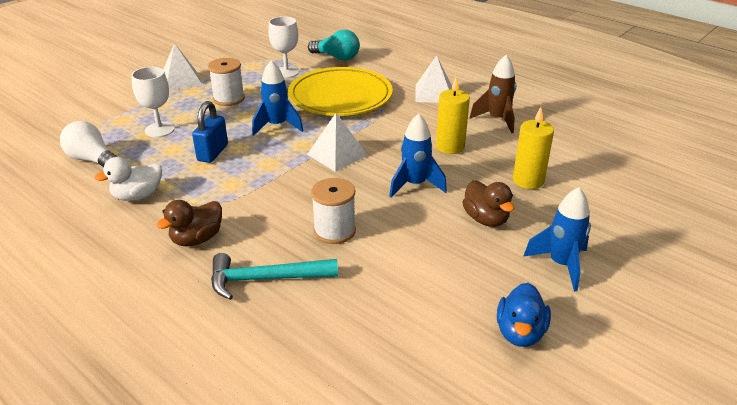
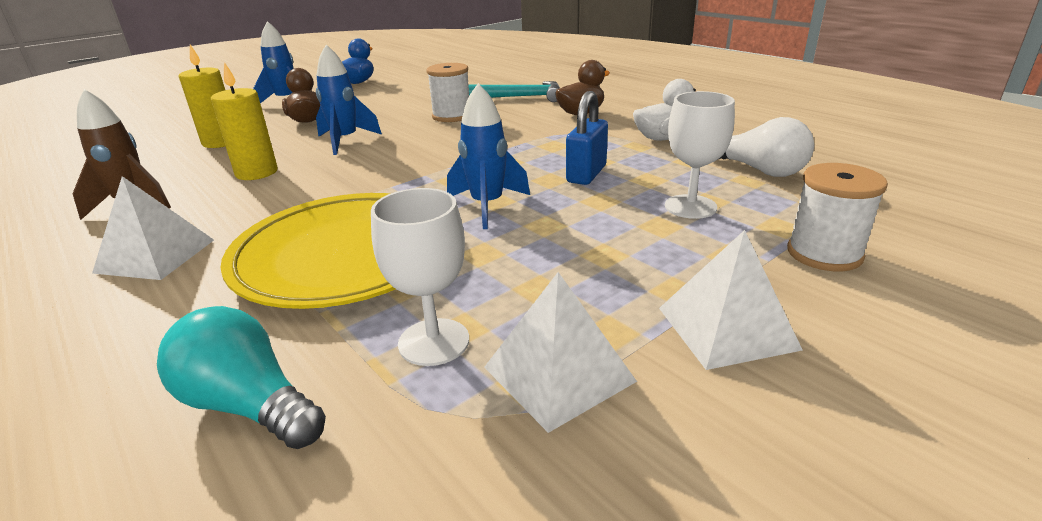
camera: 170 degrees left, 5 degrees down
white spool [208,58,245,106] -> white spool moved to [787,163,888,271]
white pyramid [307,113,368,172] -> white pyramid moved to [484,272,637,433]

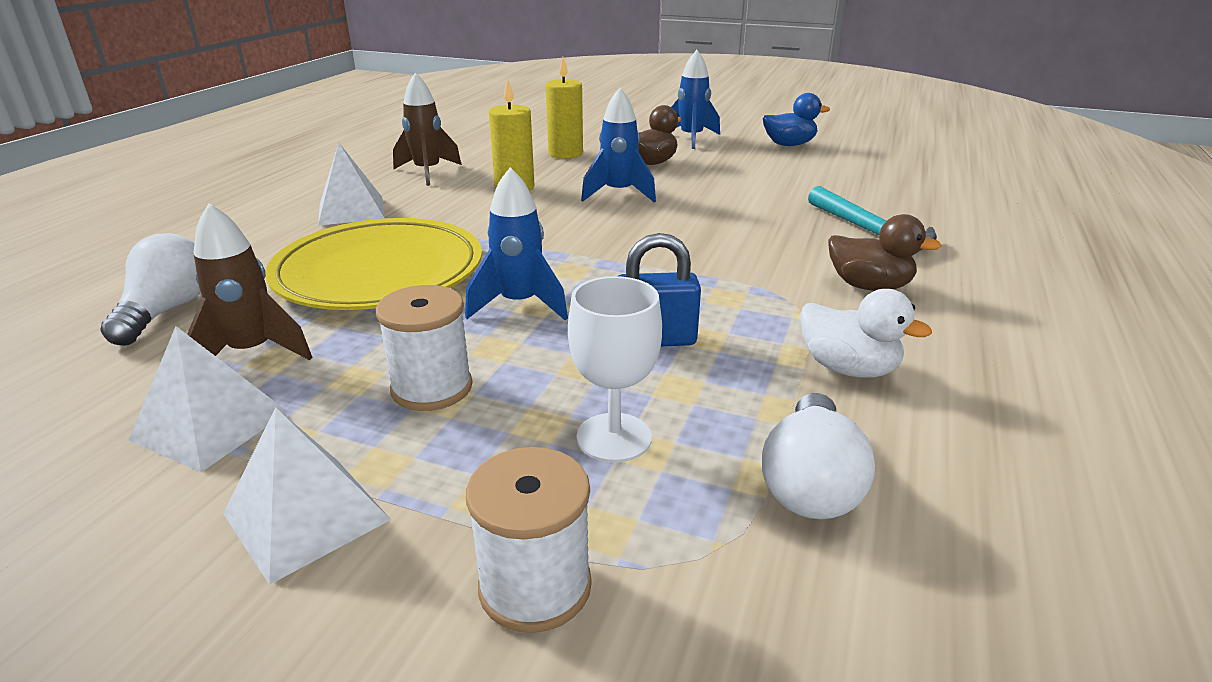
camera: 60 degrees right, 0 degrees up
turquoise light bulb [157,306,326,449] -> white light bulb [100,233,201,346]
white goblet [371,188,469,366] -> brown rocket [187,203,312,360]
white spool [426,63,469,122] -> white spool moved to [376,285,473,411]

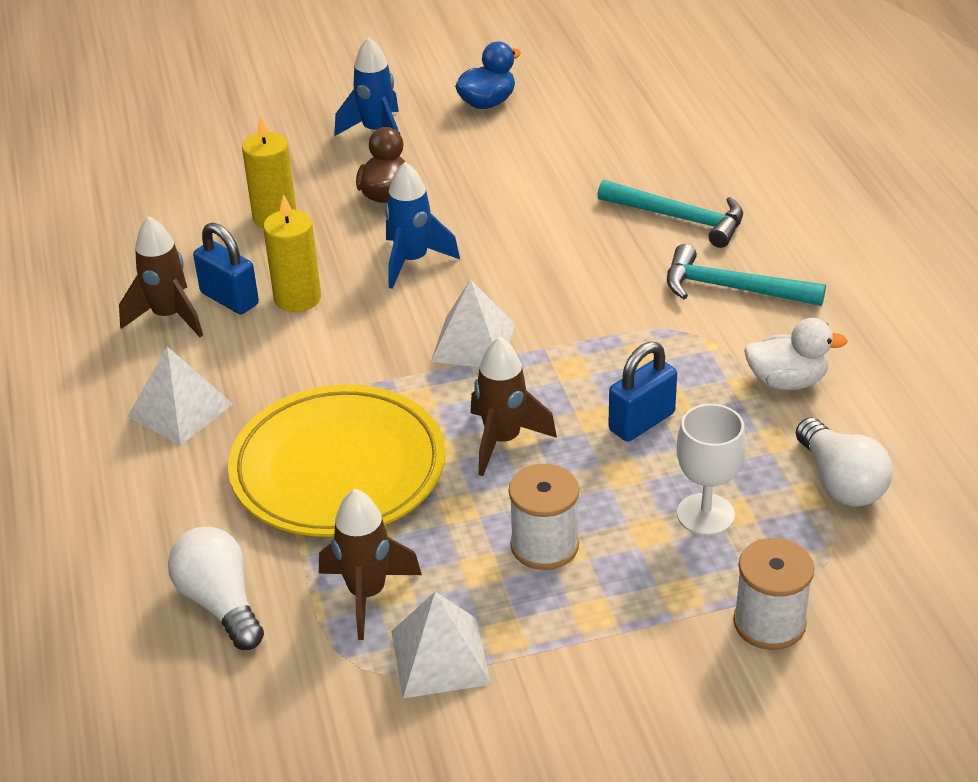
camera: 35 degrees left, 10 degrees up
white pyramid [223,408,391,585] -> white pyramid moved to [431,279,515,367]
blue rocket [465,167,568,320] -> brown rocket [470,336,557,476]
brown duck [828,214,942,291] -> turquoise hammer [667,244,826,306]
none -> blue padlock [193,222,259,314]

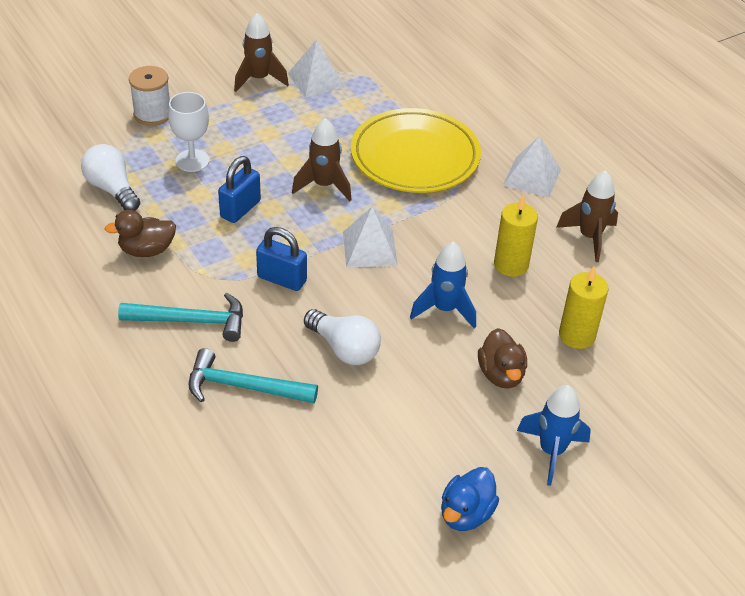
camera: 160 degrees right, 5 degrees up
white light bulb [168,526,264,650] -> white light bulb moved to [304,309,381,365]
blue padlock [193,222,259,314] -> blue padlock moved to [256,227,307,291]
brown rocket [319,489,422,640] -> brown rocket moved to [234,13,289,92]
white spool [509,464,579,570] -> none
white duck [744,318,848,390] -> brown duck [105,210,176,257]

